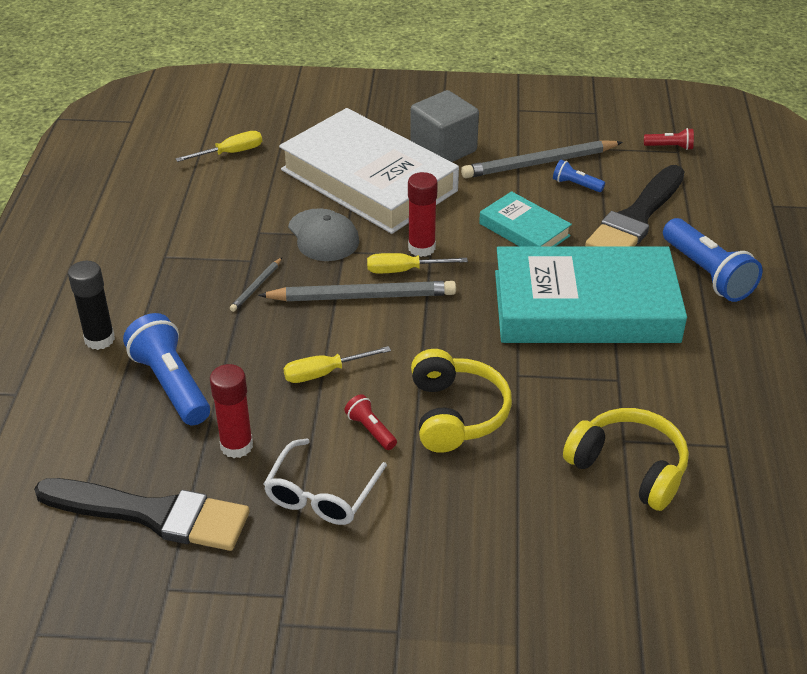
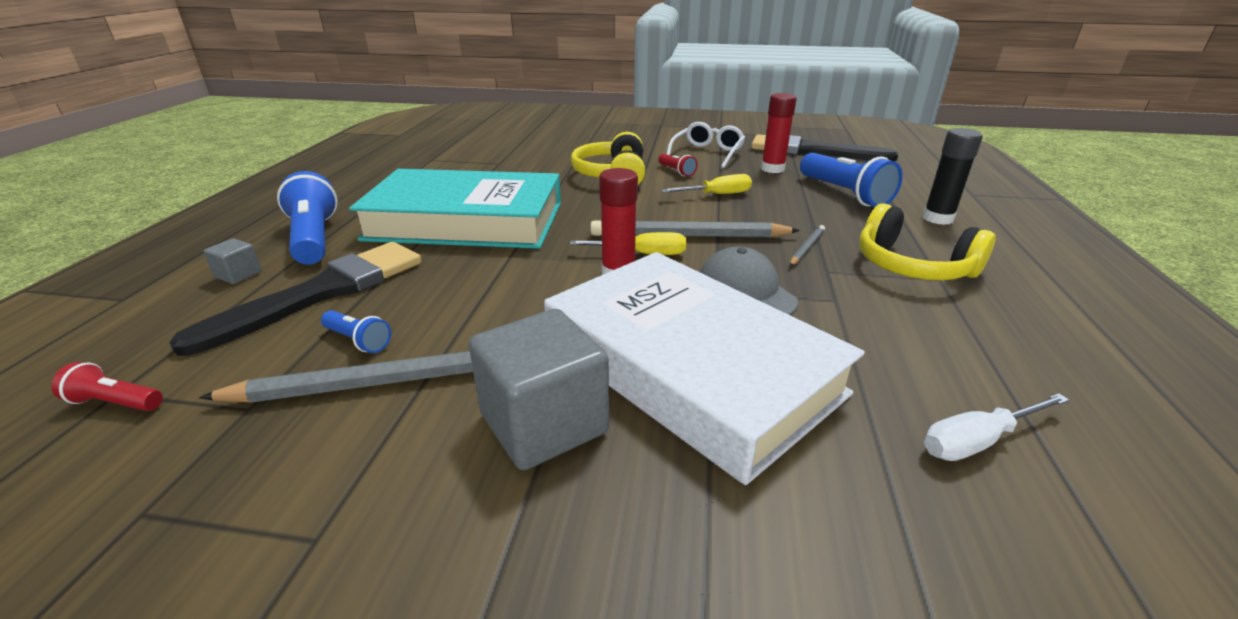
camera: 175 degrees left, 10 degrees down
yellow screwdriver [175,131,262,162] -> white screwdriver [924,394,1069,461]
turquoise book [479,191,572,246] -> none
yellow headphones [563,408,689,511] -> yellow headphones moved to [859,203,996,281]
none -> grey cube [203,238,262,284]

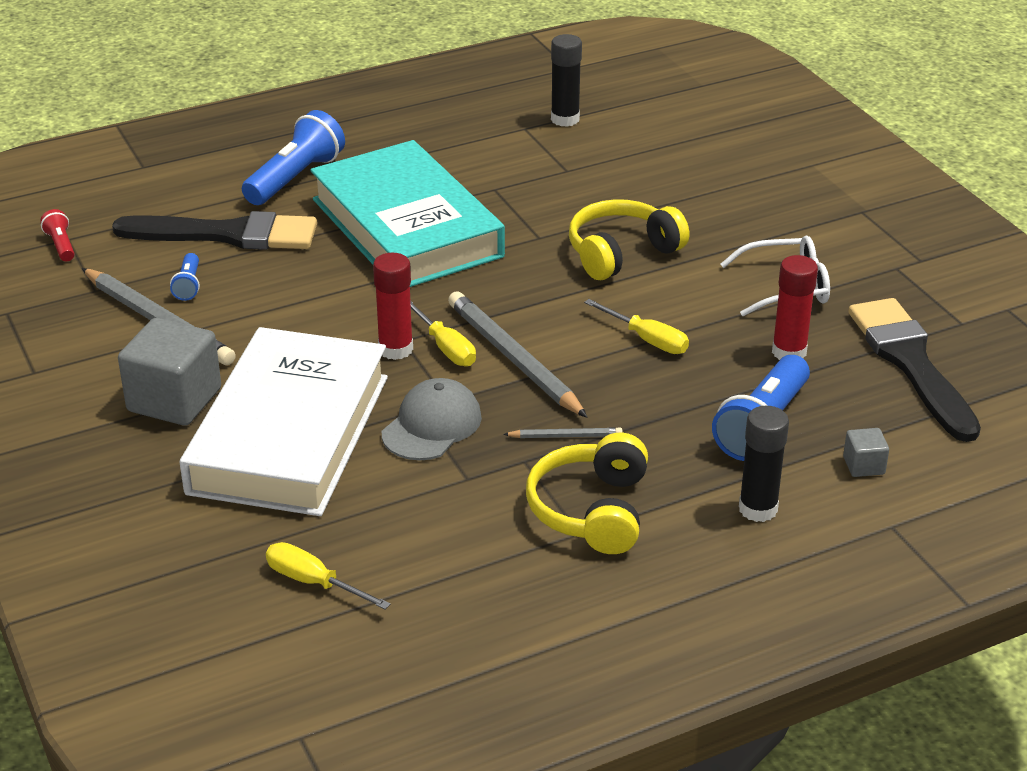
camera: 55 degrees right, 5 degrees up
grey cube [203,238,262,284] -> grey cube moved to [843,428,889,477]
red flashlight [658,154,697,177] -> none
white screwdriver [924,394,1069,461] -> yellow screwdriver [266,542,391,610]
none -> black glue stick [551,34,582,127]

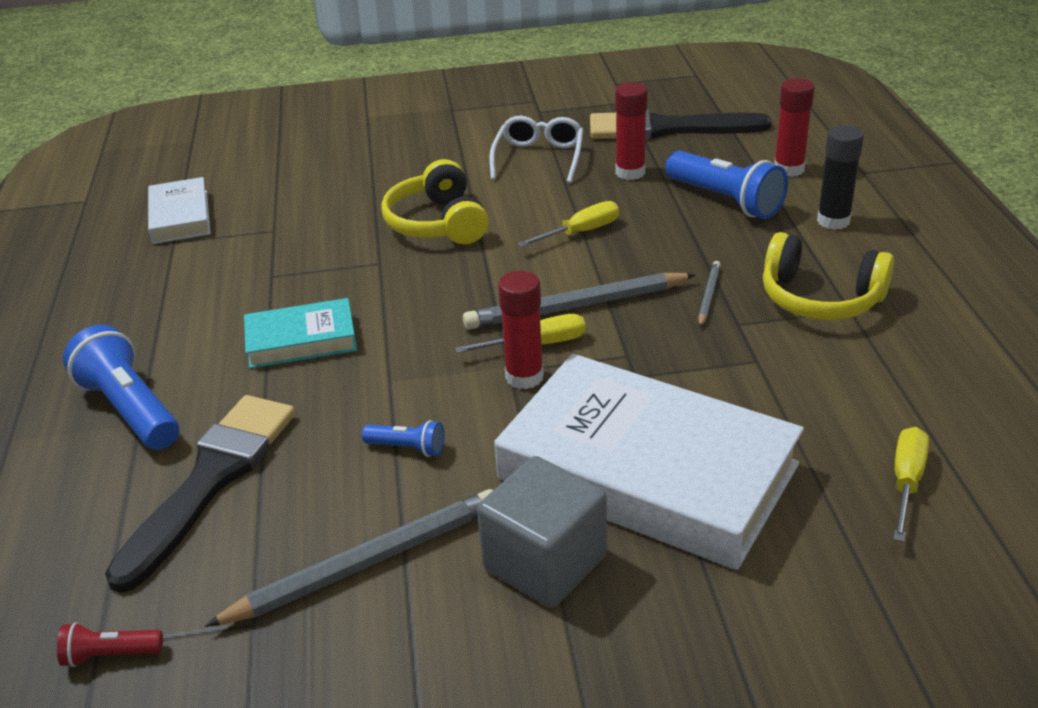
camera: 70 degrees left, 0 degrees up
blue flashlight [170,253,200,301] -> blue flashlight moved to [362,420,445,457]
yellow screwdriver [266,542,391,610] -> yellow screwdriver turned 150 degrees clockwise [893,427,929,542]
turquoise book [310,140,505,287] -> turquoise book [244,298,357,369], size x0.48
grey cap [382,378,482,461] -> none
black glue stick [551,34,582,127] -> white book [148,177,211,244]
grey cube [843,428,889,477] -> red glue stick [774,78,815,177]

